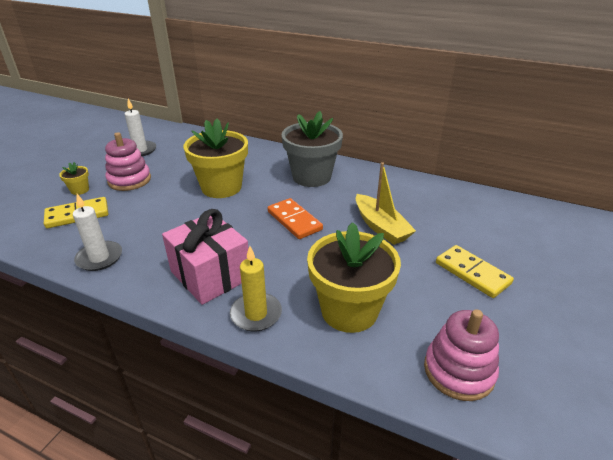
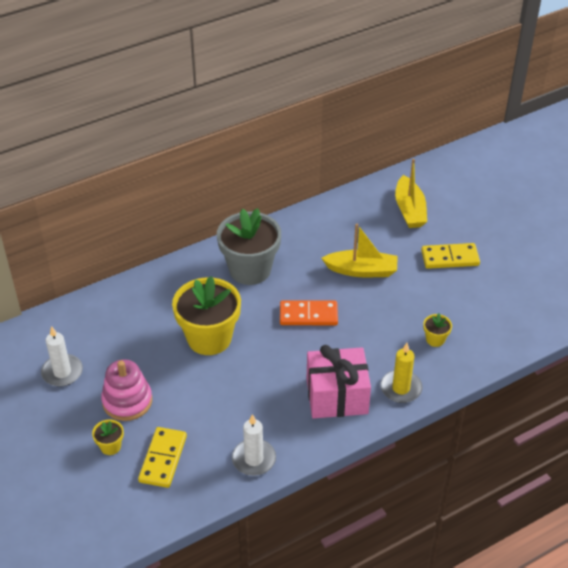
camera: 55 degrees left, 10 degrees up
yellow flower pot [307,222,401,333] -> yellow flower pot [423,313,452,347], size x0.42
pink stacking toy [424,309,499,401] -> none
none -> yellow boat [395,159,427,228]

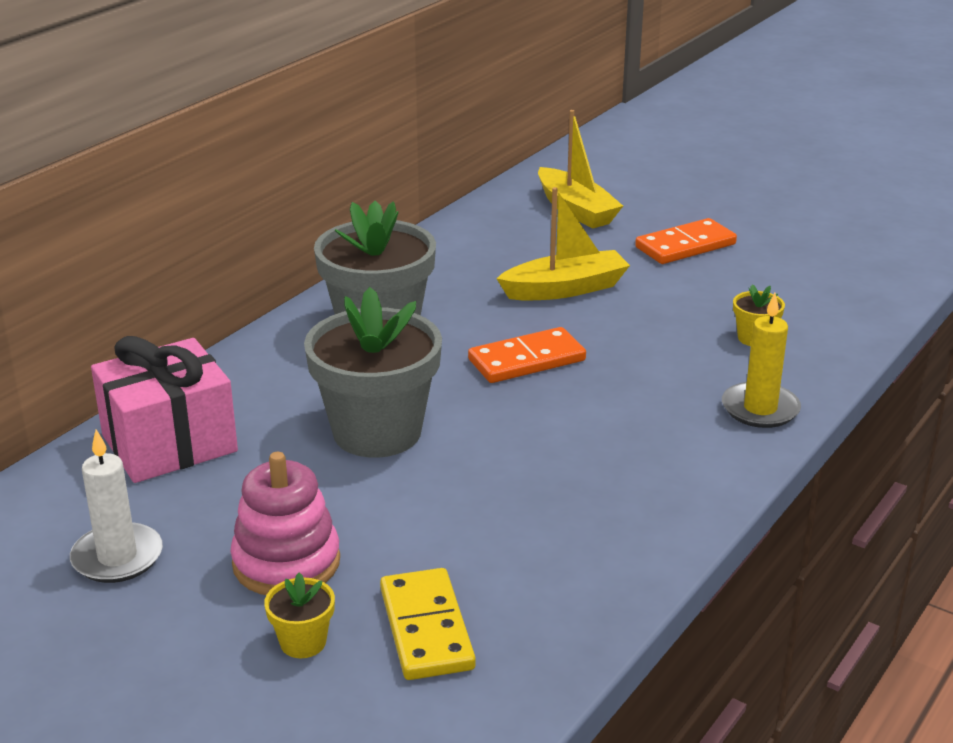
camera: 25 degrees left, 15 degrees down
yellow flower pot [172,276,241,355] -> grey flower pot [304,287,442,458]
white candle [232,414,276,476] -> none
pink gift [307,345,371,418] -> pink gift moved to [91,336,238,483]
yellow domino [421,243,480,269] -> orange domino [635,218,737,264]

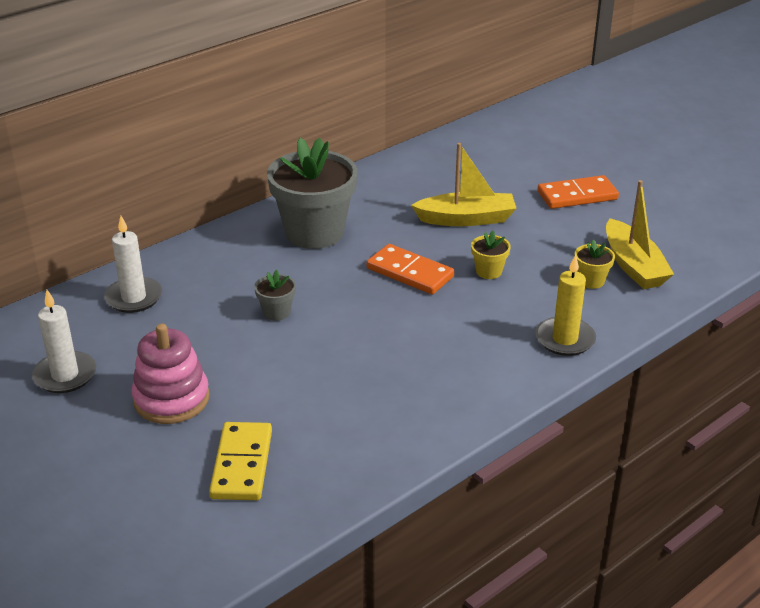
camera: 15 degrees right, 5 degrees up
pink gift [91,336,238,483] -> white candle [104,216,162,313]
yellow flower pot [264,572,335,658] -> yellow flower pot moved to [471,230,511,279]
grey flower pot [304,287,442,458] -> grey flower pot [254,269,296,321], size x0.42
orange domino [468,327,586,383] -> orange domino turned 45 degrees clockwise [367,244,454,295]
yellow boat [538,110,623,228] -> yellow boat moved to [606,180,674,289]

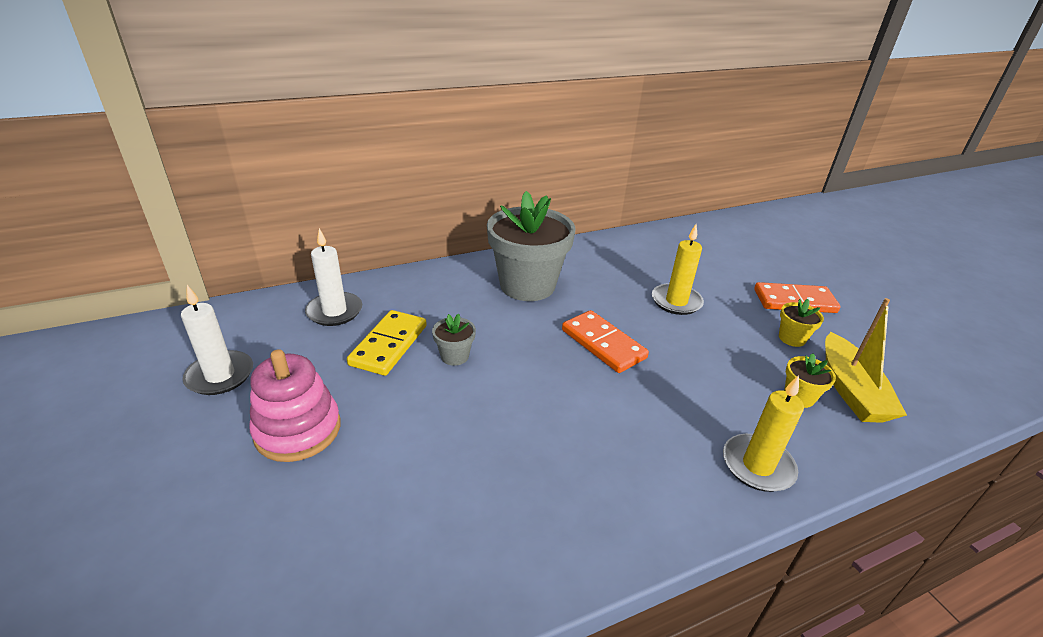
camera: 15 degrees right, 0 degrees up
yellow domino [209,422,272,500] -> yellow domino moved to [347,310,427,376]
yellow boat [411,143,517,226] -> yellow candle [652,224,704,315]
yellow flower pot [471,230,511,279] -> yellow flower pot moved to [779,299,824,347]

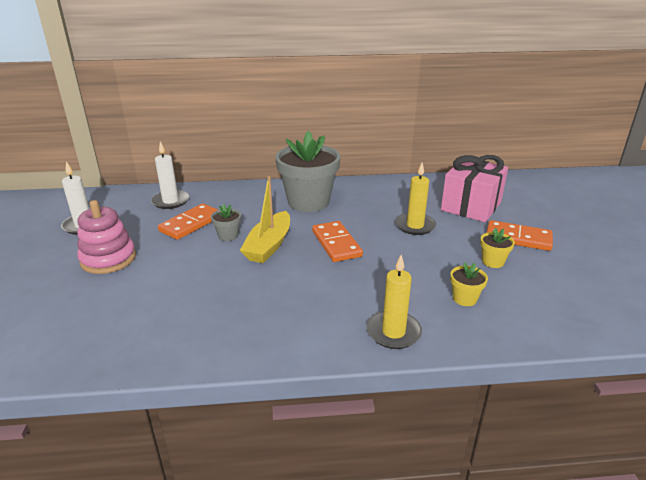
camera: 20 degrees right, 5 degrees down
yellow domino [347,310,427,376] -> orange domino [158,204,218,240]
yellow boat [825,298,907,423] -> yellow boat moved to [240,176,290,263]
none -> pink gift [441,155,508,222]

